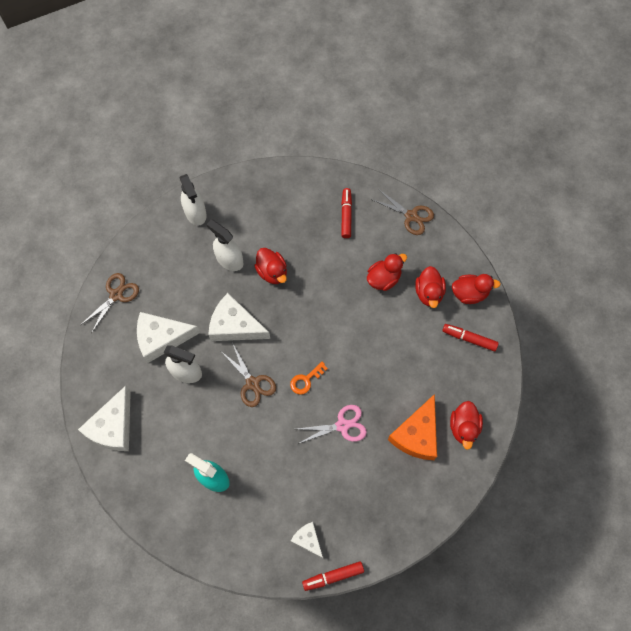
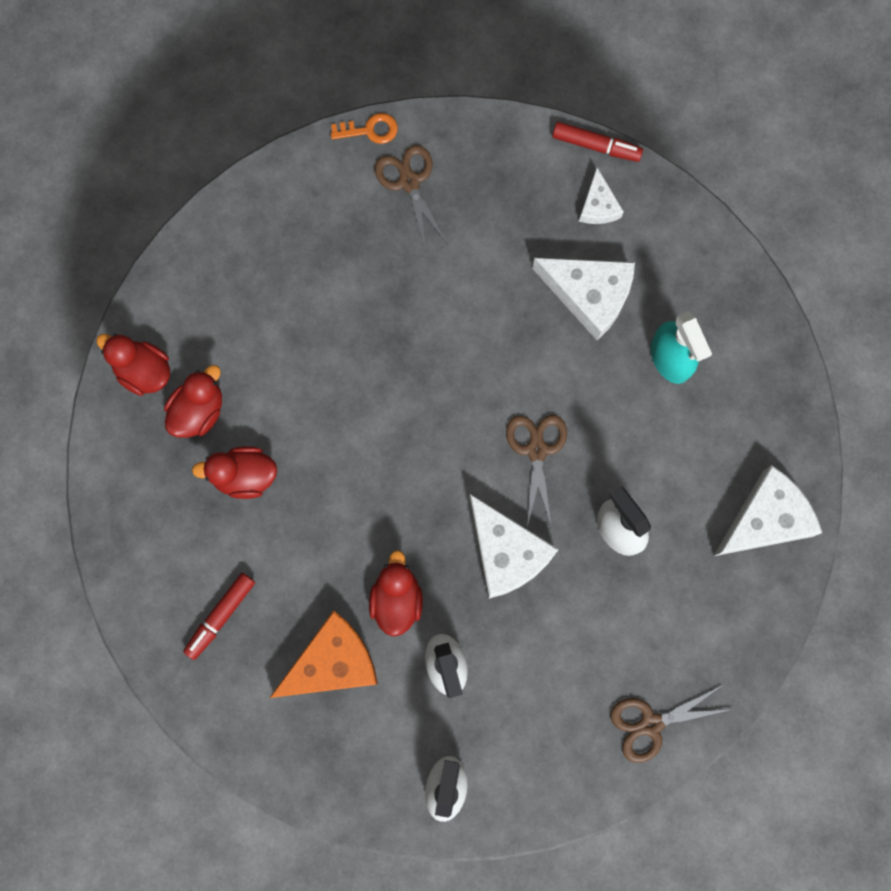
camera: 145 degrees left, 10 degrees up
white cheese [137,312,200,363] -> white cheese moved to [532,258,635,341]
orange key [290,362,328,395] -> orange key moved to [331,113,398,144]
pink scissors [298,405,367,444] -> none
brown scissors [371,189,434,235] -> brown scissors moved to [375,145,447,252]
orange cheese [388,394,437,460] -> orange cheese moved to [270,610,378,698]
red marker [442,324,499,351] -> none
red duck [450,401,483,450] -> none

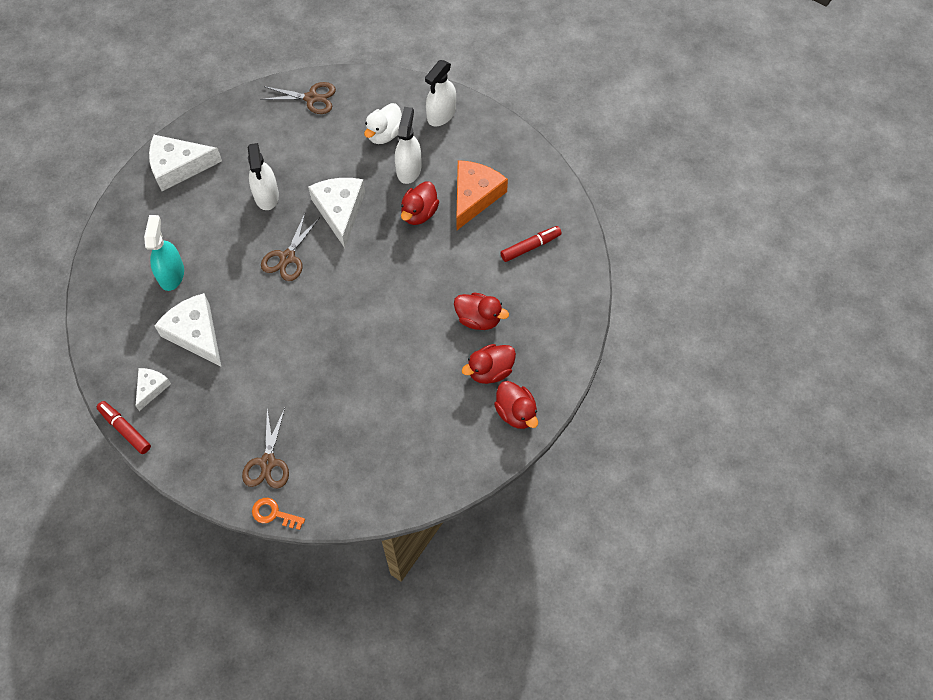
camera: 155 degrees left, 15 degrees down
orange cheese [270,610,378,698] -> orange cheese turned 120 degrees clockwise [456,160,508,230]
none -> white duck [364,103,402,144]

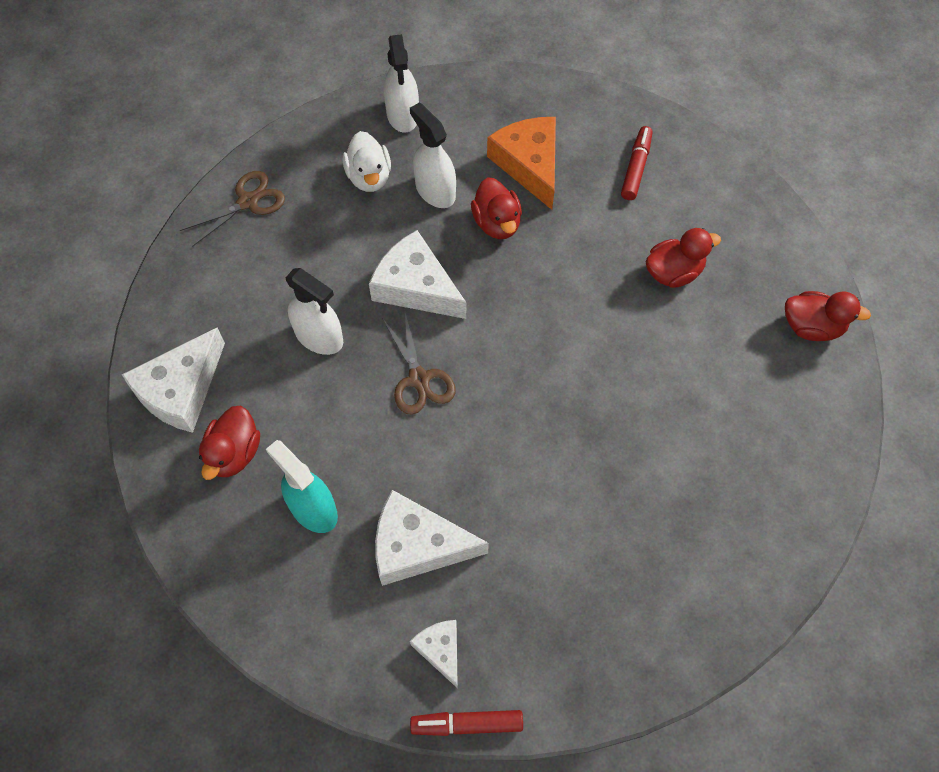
camera: 45 degrees left, 0 degrees up
brown scissors [242,408,289,488] -> none
orange key [252,498,305,530] -> none
red duck [462,344,516,384] -> red duck moved to [199,406,260,480]

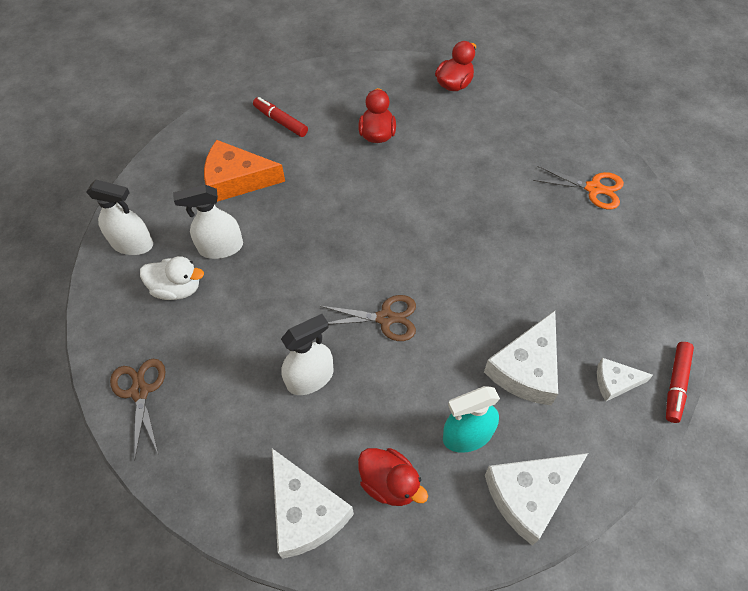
camera: 65 degrees left, 5 degrees down
white cheese [369,230,467,319] -> white cheese moved to [485,453,588,546]
red duck [471,177,522,239] -> none
none -> orange scissors [533,166,624,209]

